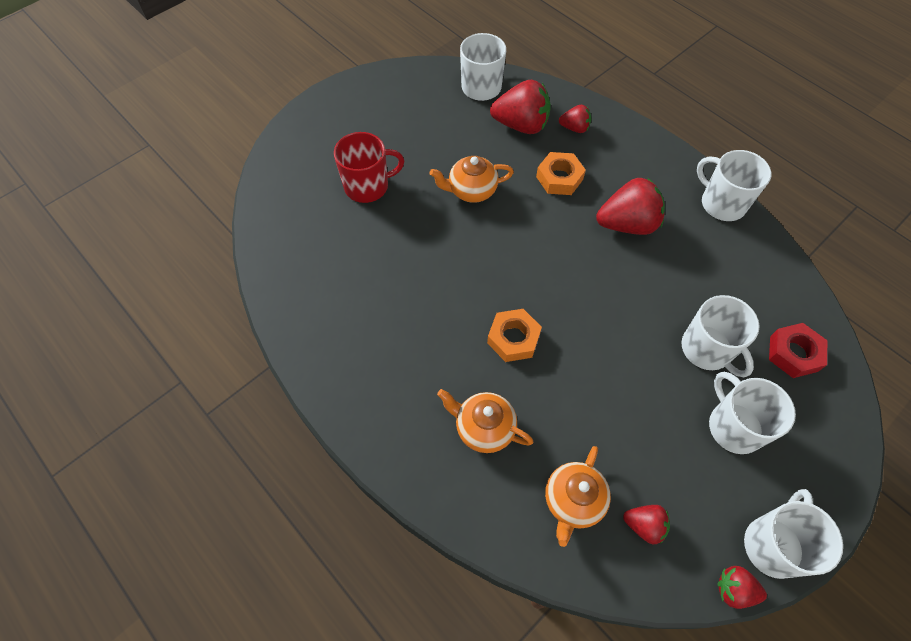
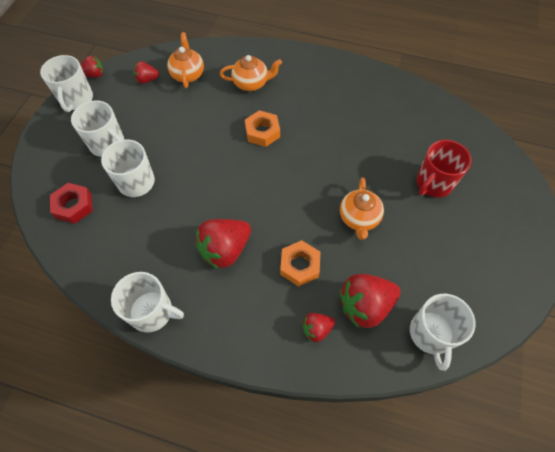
camera: 150 degrees right, 0 degrees up
orange teapot [429,156,514,203] -> orange teapot turned 135 degrees clockwise [340,177,384,240]

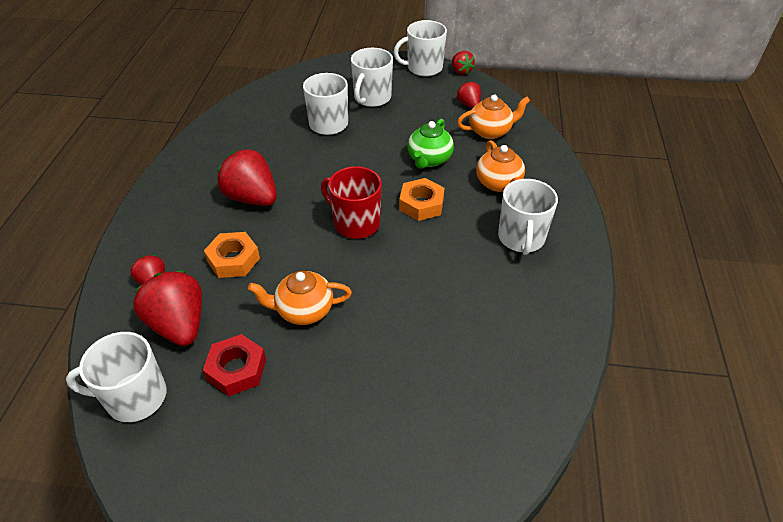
camera: 80 degrees right, 15 degrees down
red nut [50,183,93,224] -> red nut moved to [203,334,266,396]
white mug [111,272,184,333] -> white mug moved to [498,179,558,255]
red mug [416,140,472,198] -> red mug moved to [321,166,382,239]
none -> green teapot [407,119,454,169]

